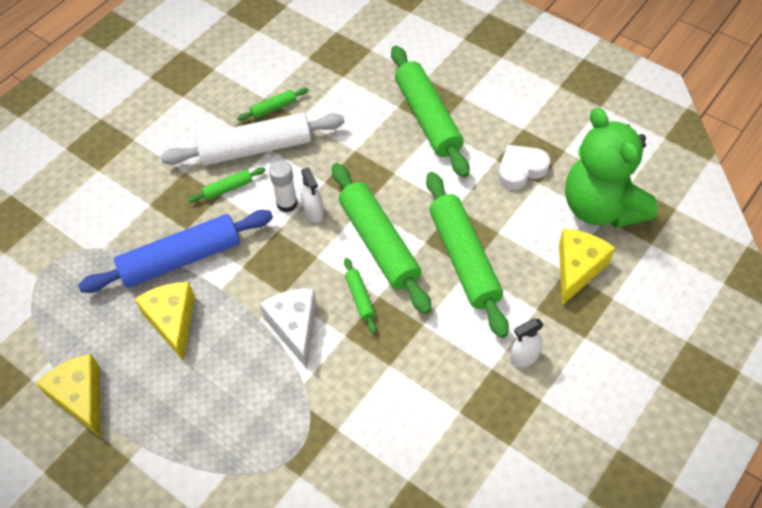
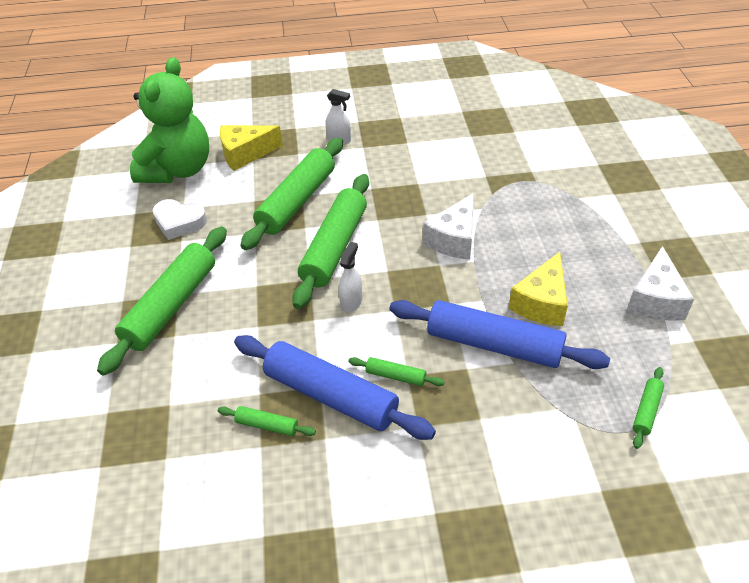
camera: 135 degrees left, 10 degrees down
yellow cheese [36,354,100,437] -> white cheese [627,246,694,321]
white rolling pin [161,112,345,166] -> blue rolling pin [234,335,436,440]
white glue stick [269,160,298,213] -> none
green rolling pin [344,258,377,333] -> green rolling pin moved to [633,367,664,449]

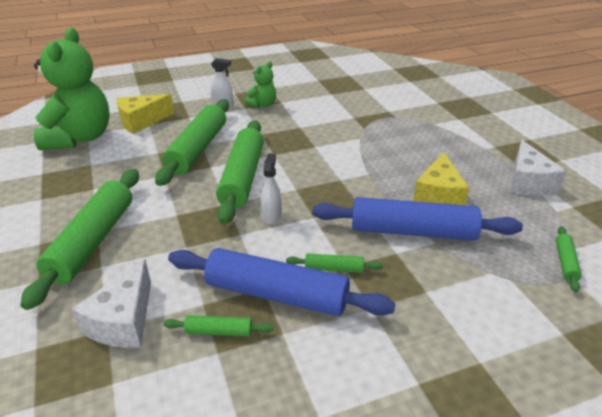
camera: 15 degrees left, 10 degrees down
white heart [153,199,207,240] -> none
white cheese [423,193,474,260] -> white cheese moved to [72,259,151,348]
none -> green teddy bear [245,61,276,108]

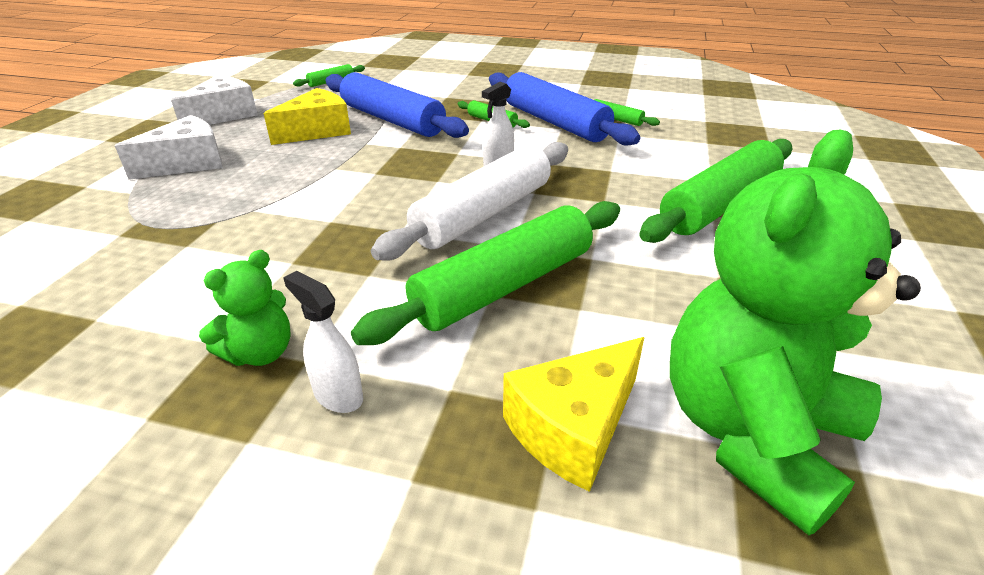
camera: 145 degrees left, 0 degrees up
white cheese [72,259,151,348] -> white cheese moved to [115,115,223,180]
yellow cheese [117,94,174,134] -> yellow cheese turned 135 degrees clockwise [503,337,645,492]
green rolling pin [216,120,264,225] -> white rolling pin [371,142,568,261]
green teddy bear [245,61,276,108] -> green teddy bear turned 150 degrees clockwise [199,250,291,366]

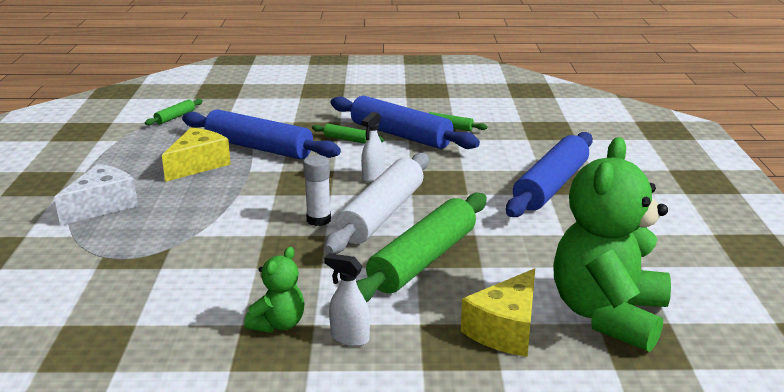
camera: 15 degrees left, 10 degrees down
white cheese [171,75,258,125] -> none
green rolling pin [639,139,792,243] -> blue rolling pin [506,132,593,217]
none -> white glue stick [303,155,331,226]

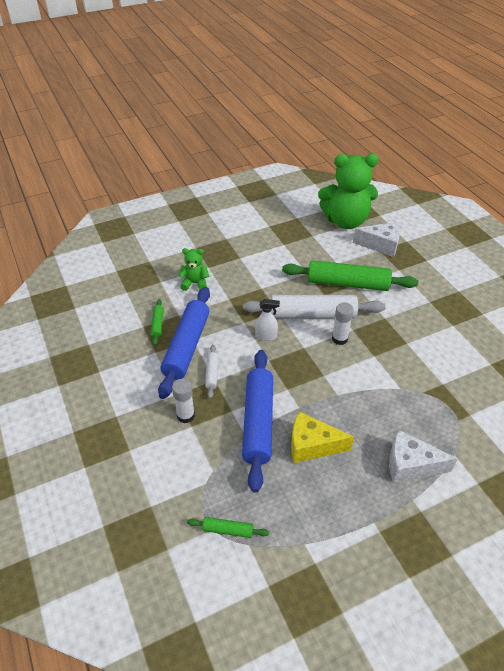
camera: 115 degrees left, 20 degrees up
green teddy bear [244,247,305,333] -> green teddy bear moved to [178,248,209,291]
green rolling pin [312,124,384,144] -> white rolling pin [205,345,218,399]
white spray bottle [324,253,370,346] -> none
yellow cheese [461,268,535,357] -> white cheese [353,222,400,257]
blue rolling pin [506,132,593,217] -> none
none -> white glue stick [172,379,195,423]

